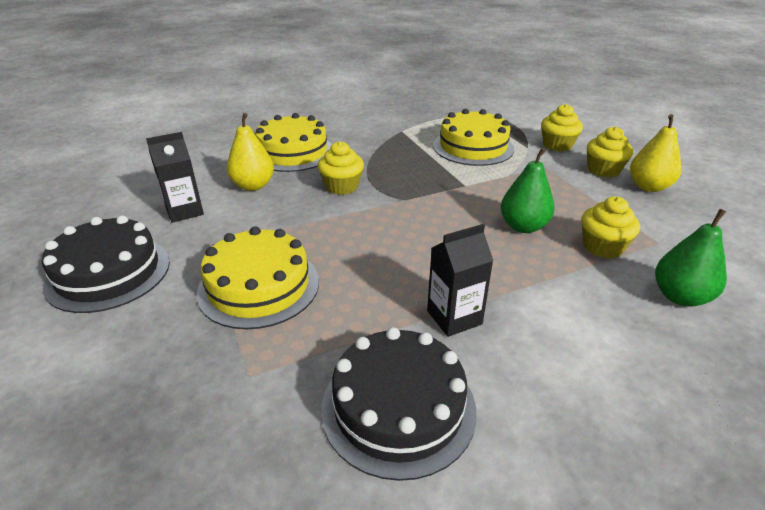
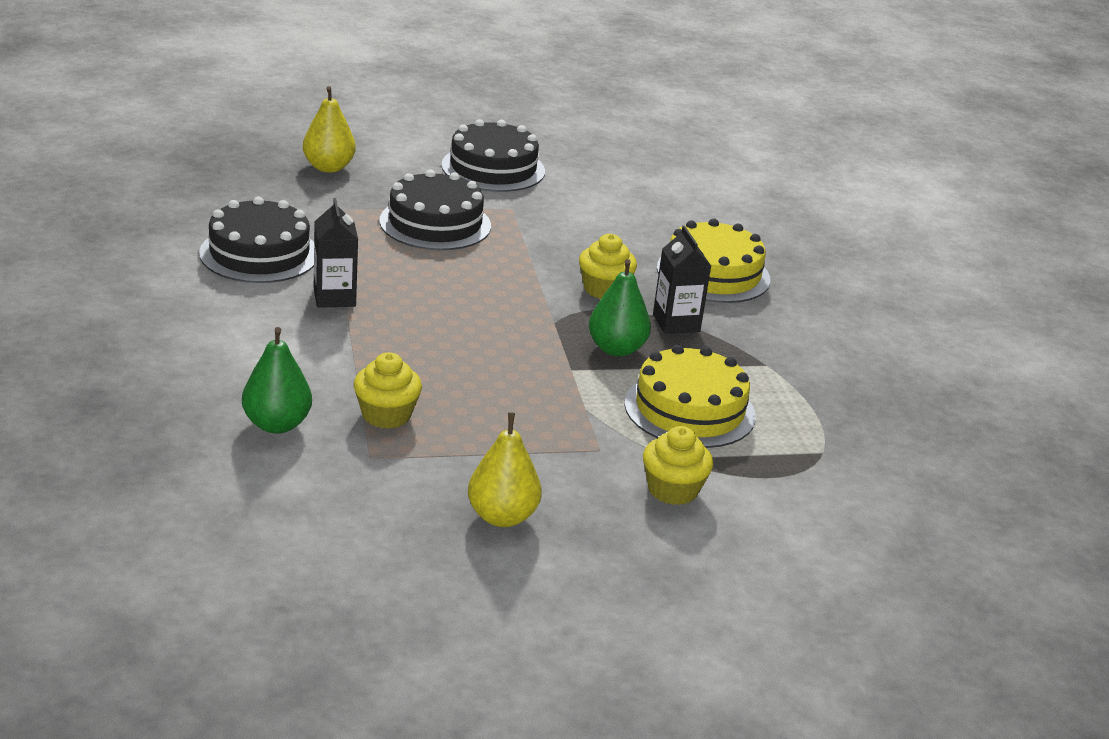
camera: 100 degrees right, 5 degrees down
black carton [146,132,204,223] -> black carton moved to [653,226,711,334]
yellow cake [197,226,319,329] -> black cake [379,170,491,250]
yellow pear [227,113,274,191] -> yellow pear moved to [303,86,356,173]
green pear [501,148,555,233] -> green pear moved to [589,259,651,357]
yellow cupcake [587,126,633,178] -> none

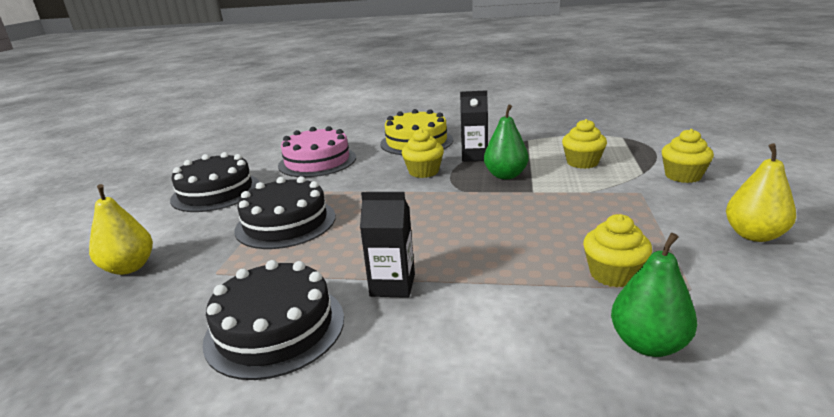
camera: 65 degrees left, 5 degrees down
yellow cake [624,344,756,448] -> yellow cupcake [562,119,607,169]
none -> pink cake [278,126,356,177]

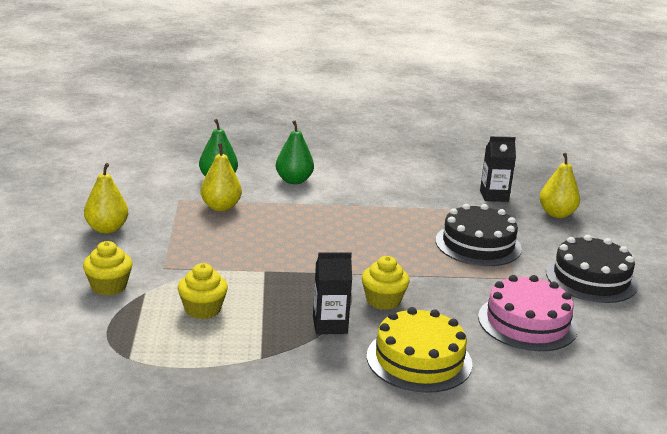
camera: 165 degrees right, 0 degrees up
black cake [202,260,344,380] -> none
black carton [360,192,415,298] -> black carton moved to [480,136,516,202]
green pear [484,105,529,179] -> green pear moved to [276,120,314,184]
yellow cupcake [583,214,652,287] -> yellow pear [201,143,242,211]

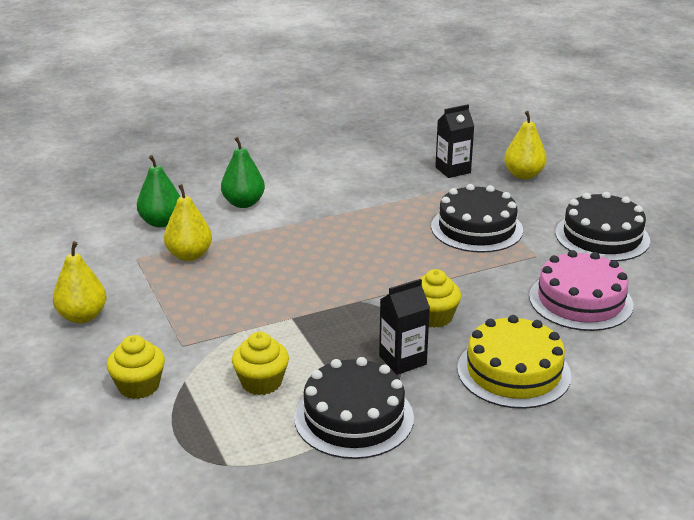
camera: 20 degrees left, 5 degrees up
none -> black cake [294,357,414,459]

